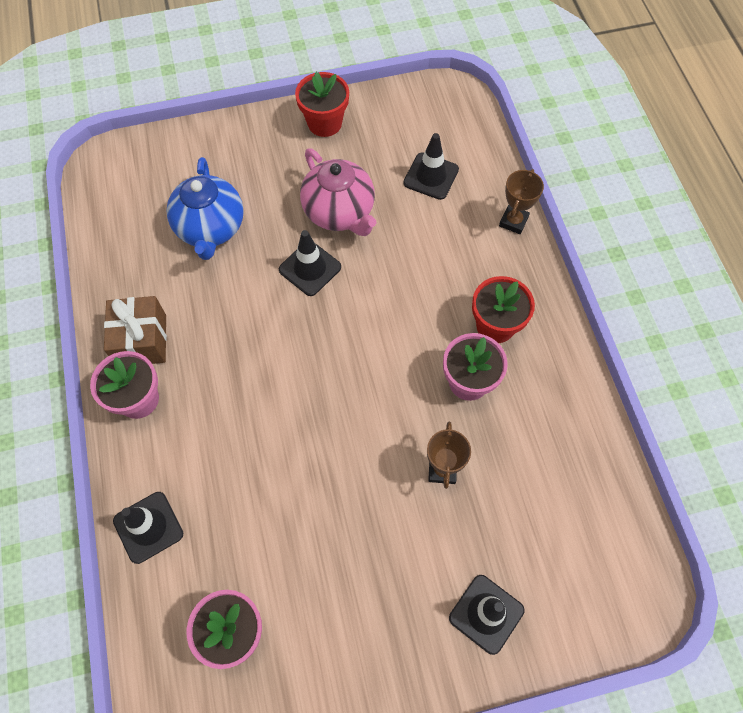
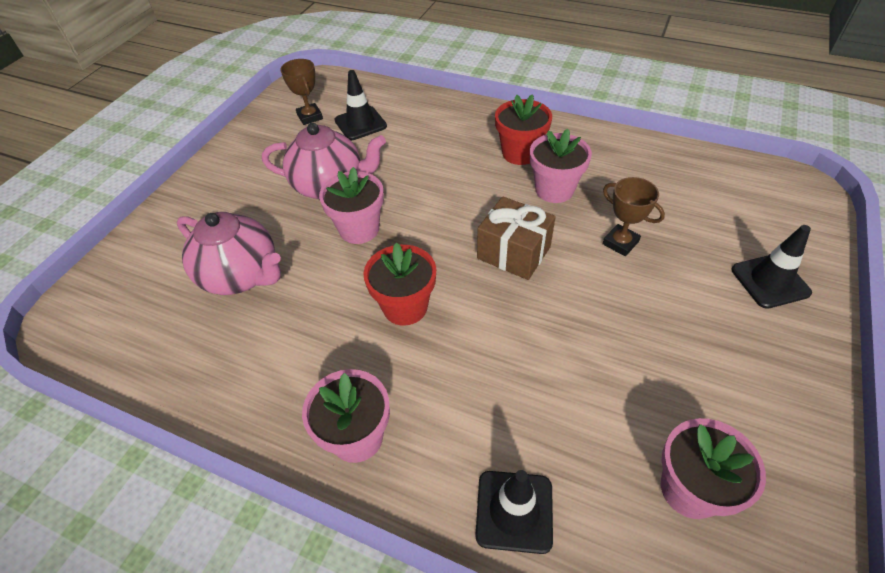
camera: 50 degrees left, 15 degrees down
brown gift [104,296,167,364] -> brown gift moved to [477,196,556,280]
blue teapot [166,157,244,260] -> pink teapot [177,212,281,295]
black traffic cone [279,230,341,296] -> pink flower pot [319,167,384,244]
red flower pot [295,72,349,137] -> red flower pot moved to [363,242,436,326]
brown trophy [499,169,544,234] -> brown trophy moved to [280,59,323,125]

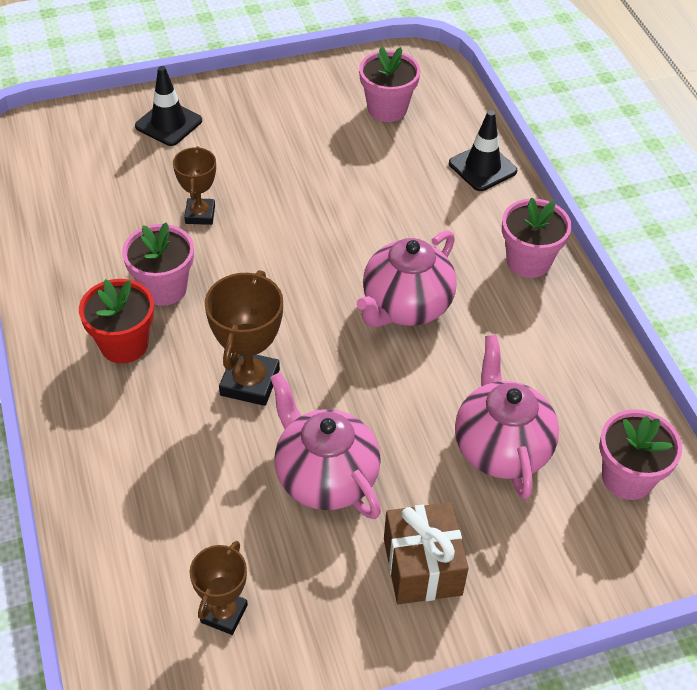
camera: 135 degrees left, 0 degrees up
pink flower pot [319,167,384,244] -> pink flower pot moved to [599,409,682,500]
black traffic cone [335,70,387,140] -> none
red flower pot [363,242,436,326] -> pink teapot [357,230,457,327]
brown gift [477,196,556,280] -> brown gift moved to [384,502,469,604]
none -> brown trophy [205,270,283,406]

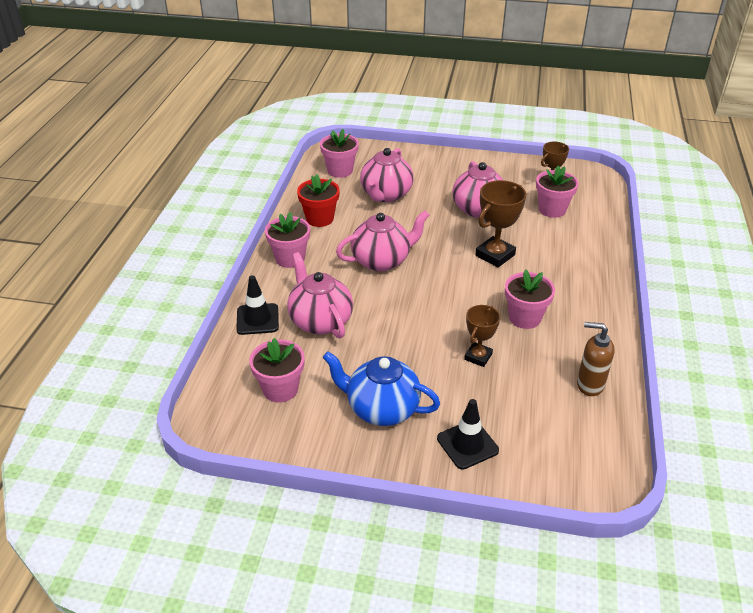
camera: 150 degrees left, 10 degrees down
red flower pot [79,279,154,363] -> red flower pot moved to [297,174,340,227]
brown gift [384,502,469,604] -> none
none -> pink teapot [287,252,353,339]
none -> blue teapot [323,351,440,426]
none -> pink flower pot [536,166,579,218]
none -> brown soap dispenser [577,322,615,396]

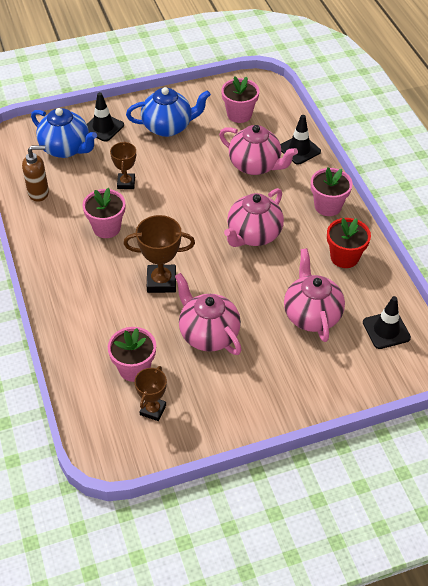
camera: 150 degrees right, 10 degrees up
pink flower pot [320,129,359,178] -> black traffic cone [363,296,411,349]
brown trophy [475,180,526,267] -> brown trophy turned 75 degrees clockwise [124,215,195,293]
none -> blue teapot [31,108,97,158]

